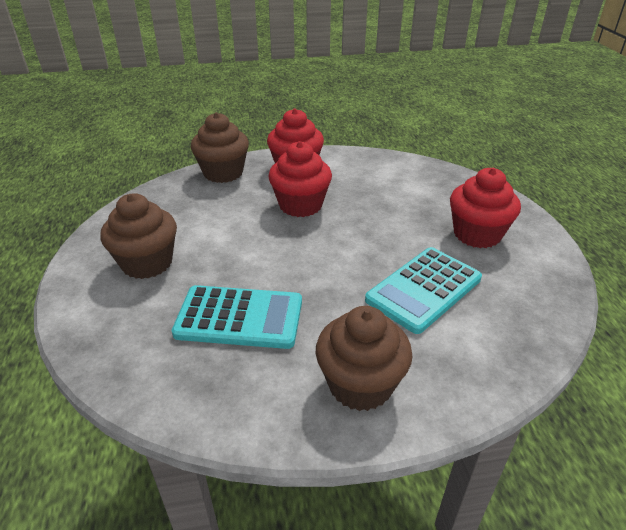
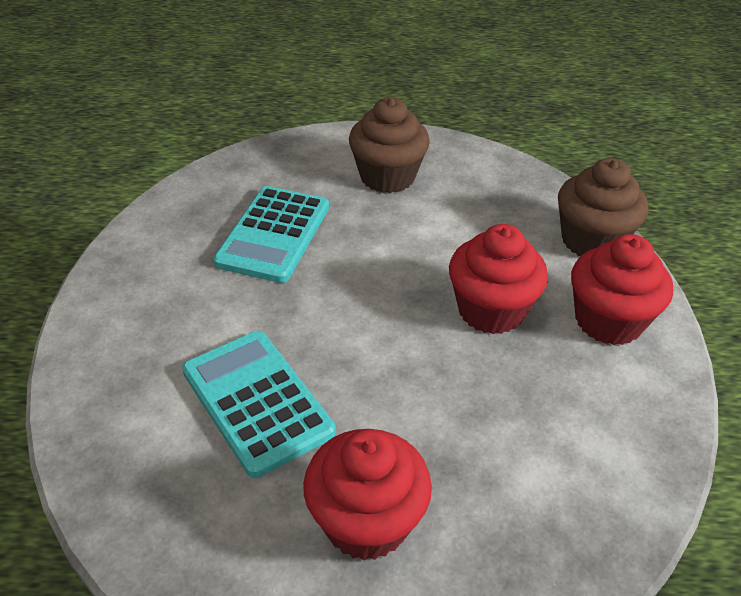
camera: 100 degrees right, 5 degrees up
brown cupcake [316,306,412,411] -> none

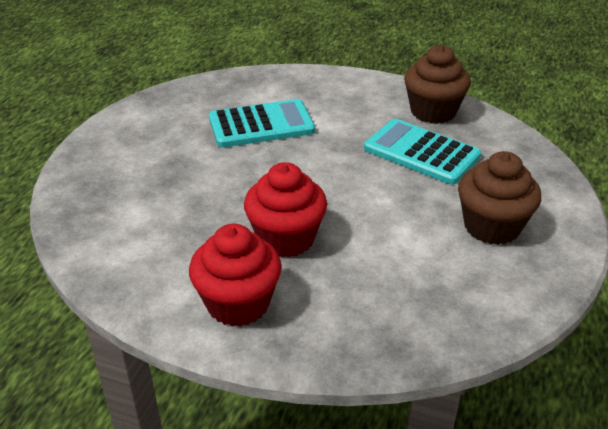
camera: 110 degrees right, 5 degrees down
red cupcake [303,429,432,560] -> none
brown cupcake [558,158,648,256] -> brown cupcake moved to [404,45,471,124]

